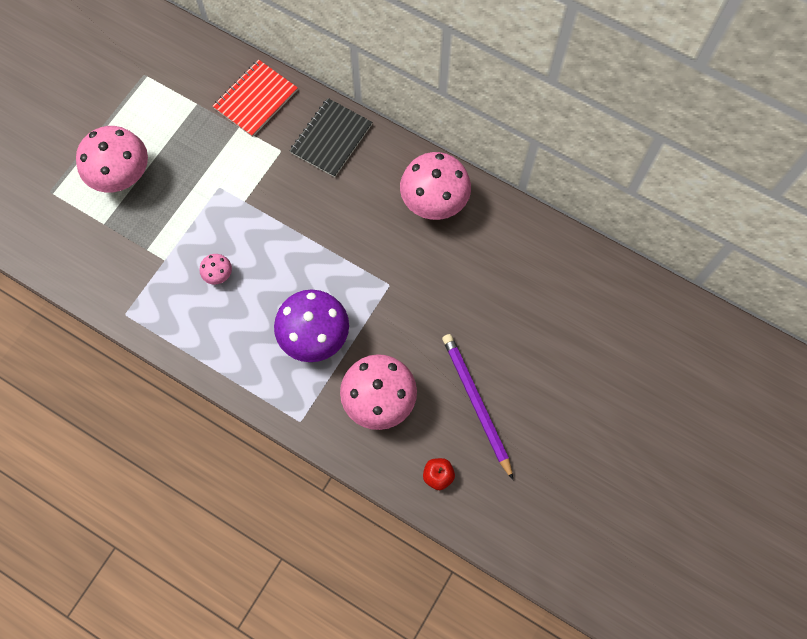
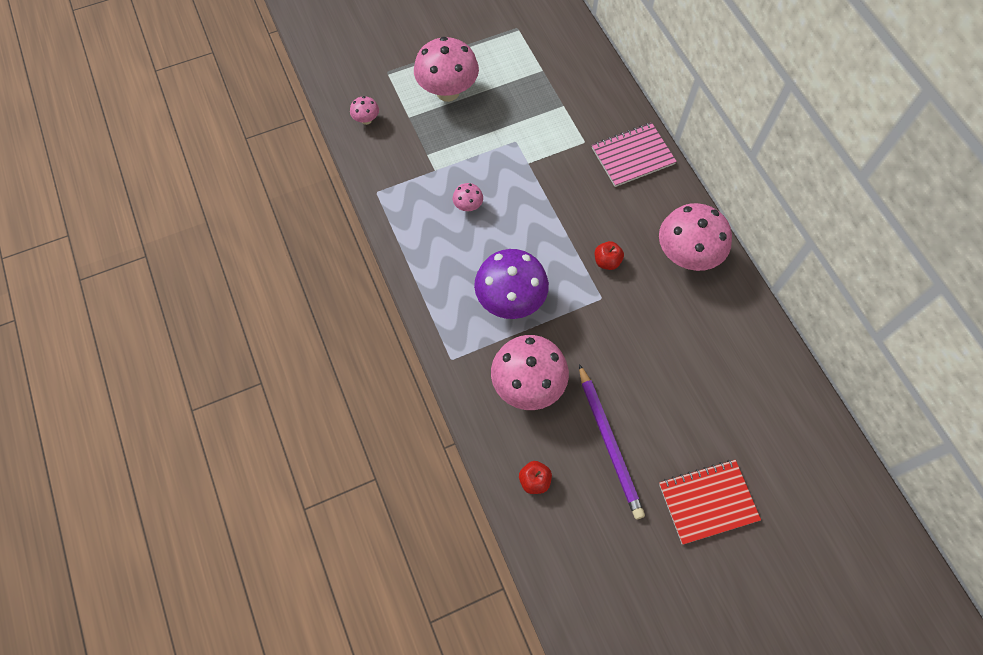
camera: 35 degrees right, 5 degrees down
red notebook [213,59,298,137] -> red notebook moved to [659,460,761,545]
black notebook [290,98,372,177] -> pink notebook [592,123,677,187]
purple pencil [442,334,513,480] -> purple pencil turned 150 degrees clockwise [579,364,645,519]
none -> pink mushroom [350,96,379,125]
none -> red apple [595,241,624,270]

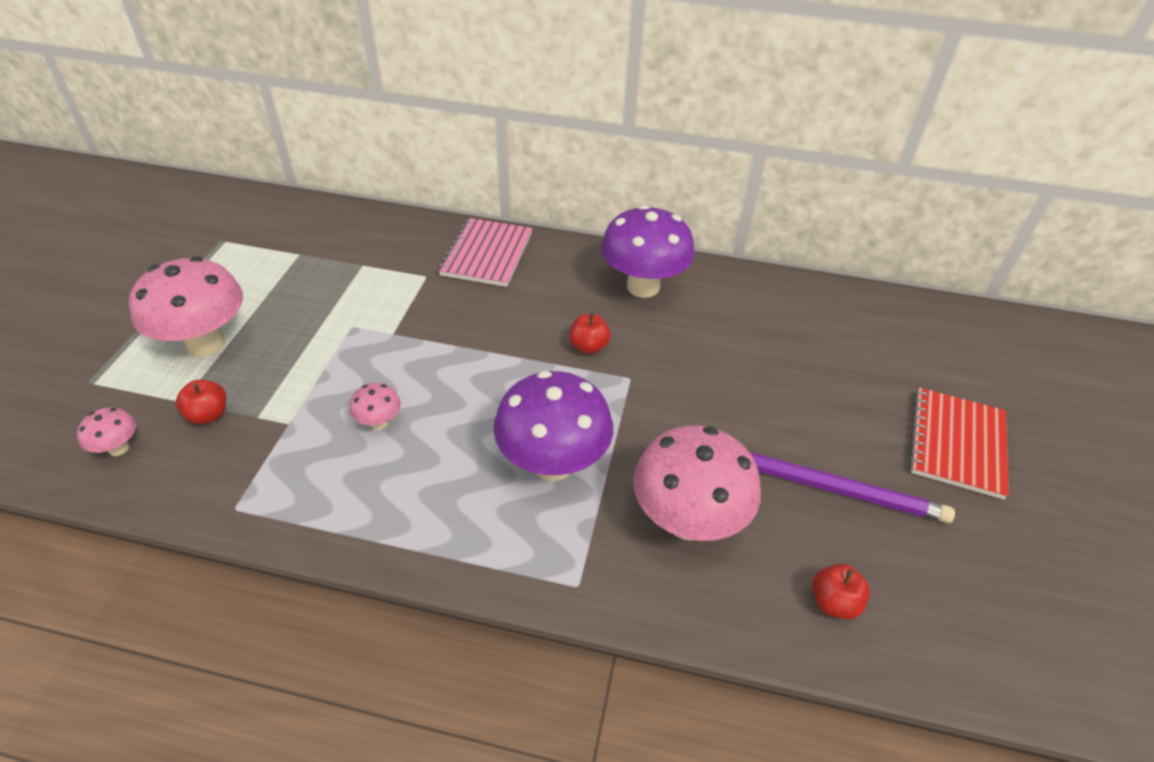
camera: 55 degrees left, 20 degrees down
pink mushroom [659,203,732,271] -> purple mushroom [601,205,695,298]
none -> red apple [176,380,226,424]

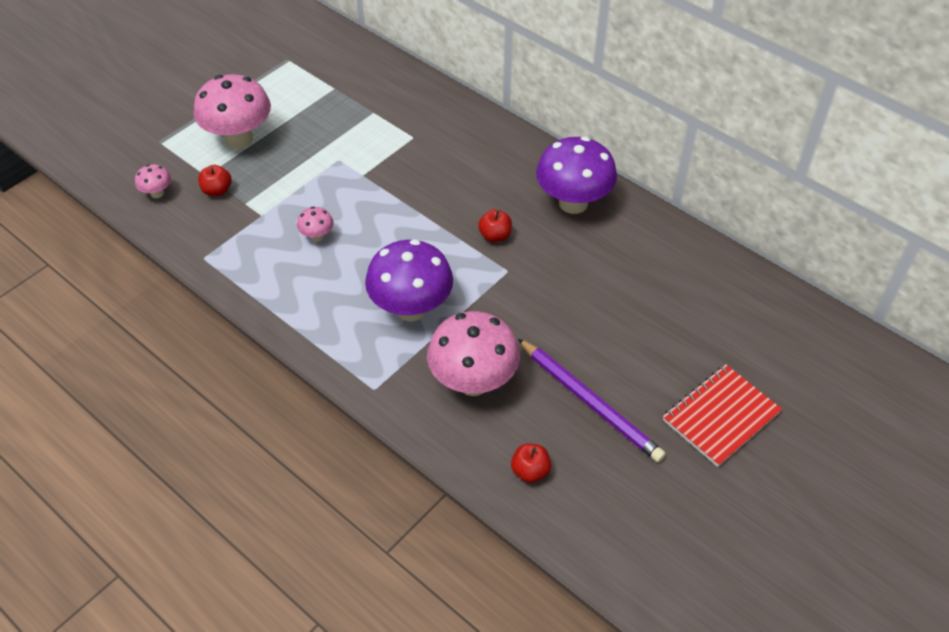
camera: 30 degrees right, 5 degrees up
pink notebook [438,218,532,287] -> none

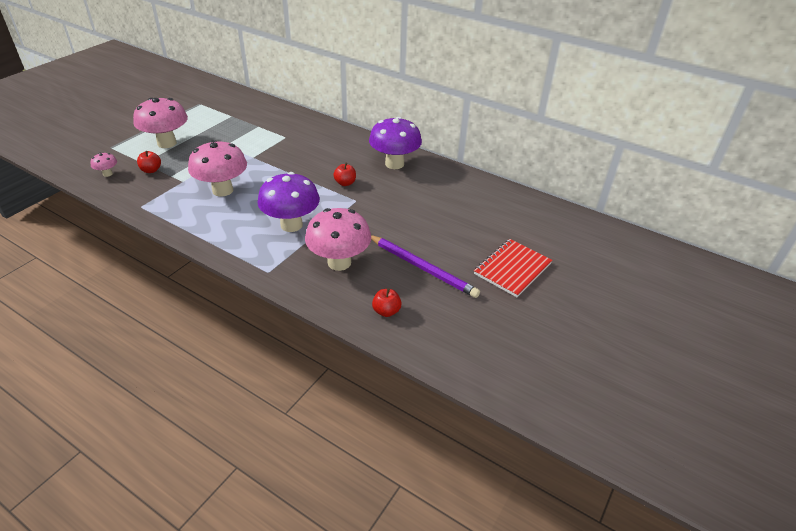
camera: 10 degrees left, 10 degrees down
pink mushroom [297,207,334,242] -> pink mushroom [188,140,247,197], size x2.22

